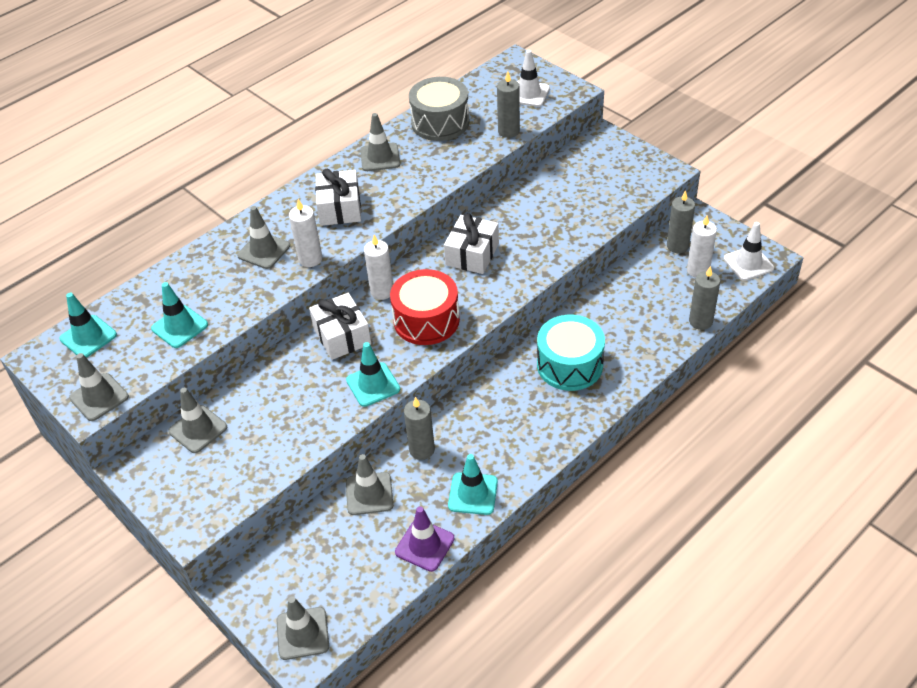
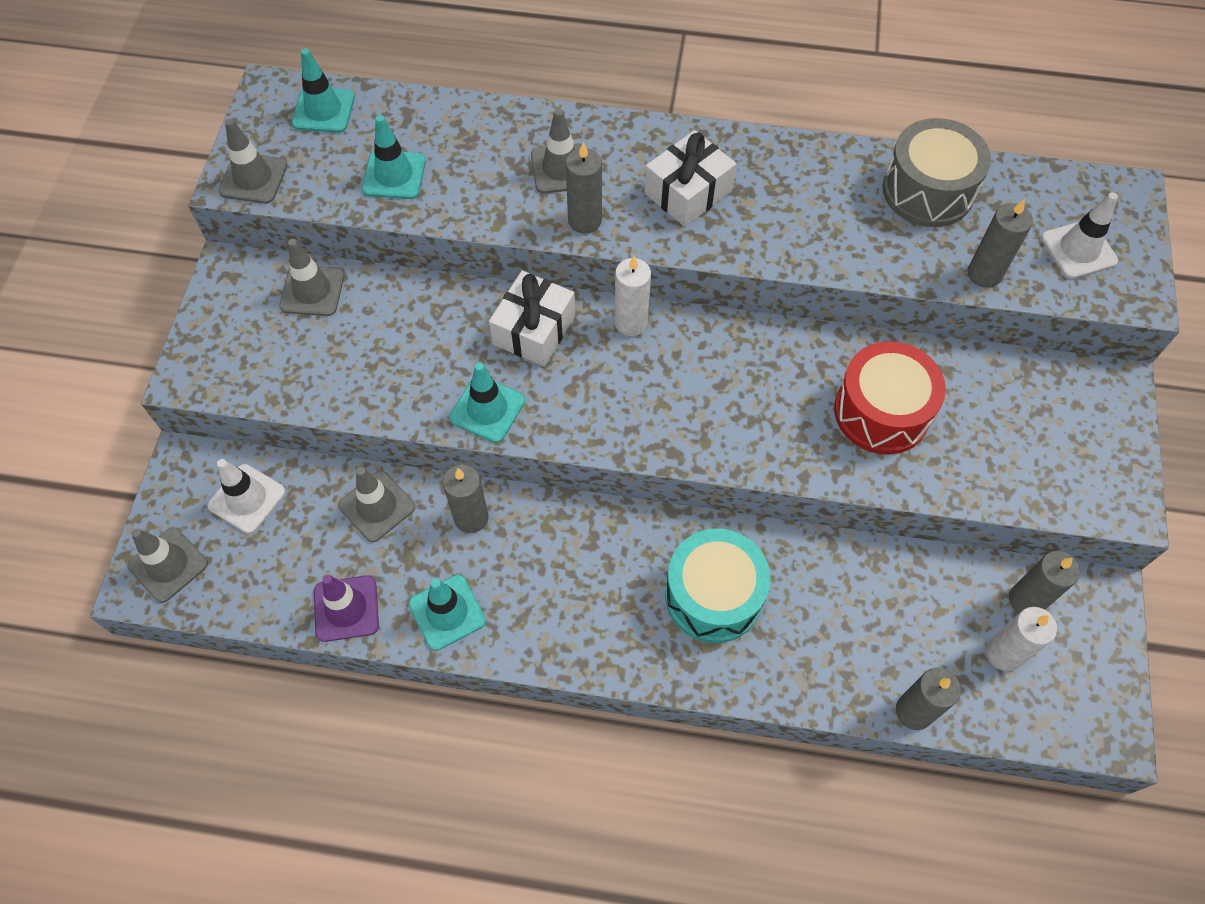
camera: 50 degrees right, 15 degrees up
white candle [289,199,323,267] -> grey candle [566,142,602,233]
grey traffic cone [360,113,400,171] -> none
red drum [390,269,460,345] -> red drum moved to [834,341,946,455]
white gift [444,213,499,274] -> none
white traffic cone [724,222,774,281] -> white traffic cone moved to [208,459,286,534]

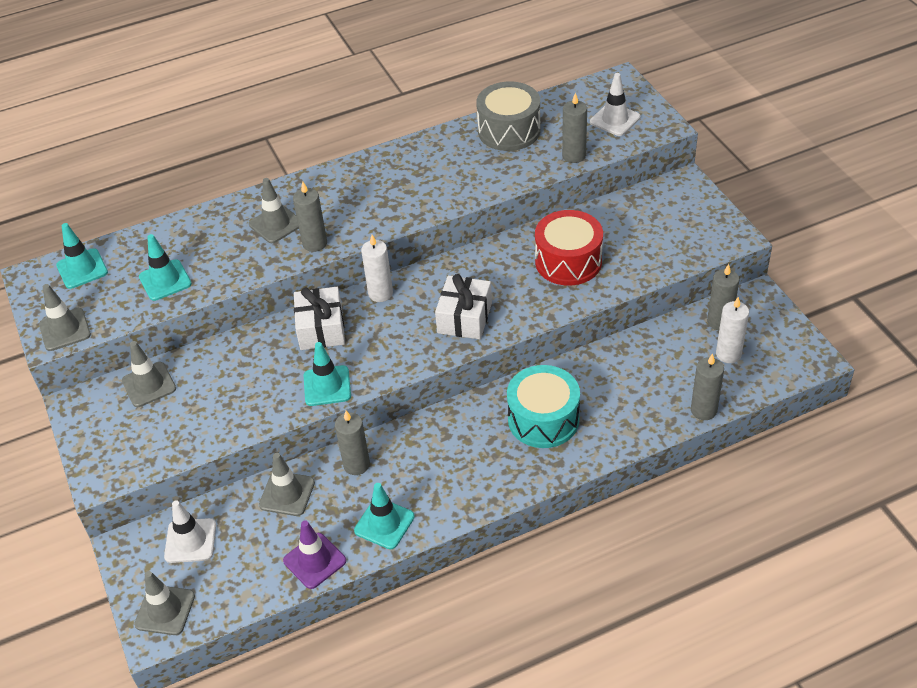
camera: 30 degrees left, 15 degrees down
white gift [644,130,736,227] -> white gift moved to [435,274,492,339]

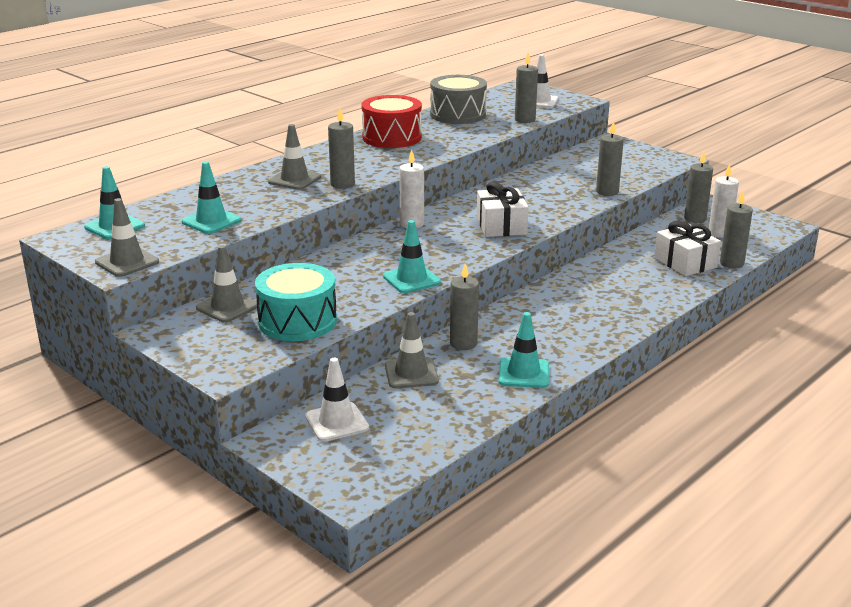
camera: 25 degrees left, 20 degrees down
grey traffic cone [134,571,195,635] -> none
purple traffic cone [283,520,346,589] -> none
white gift [294,287,345,350] -> white gift moved to [654,221,721,276]
turquoise drum [507,365,580,448] -> turquoise drum moved to [255,263,337,341]
red drum [535,210,603,286] -> red drum moved to [362,95,422,148]
none -> grey candle [596,121,624,196]

